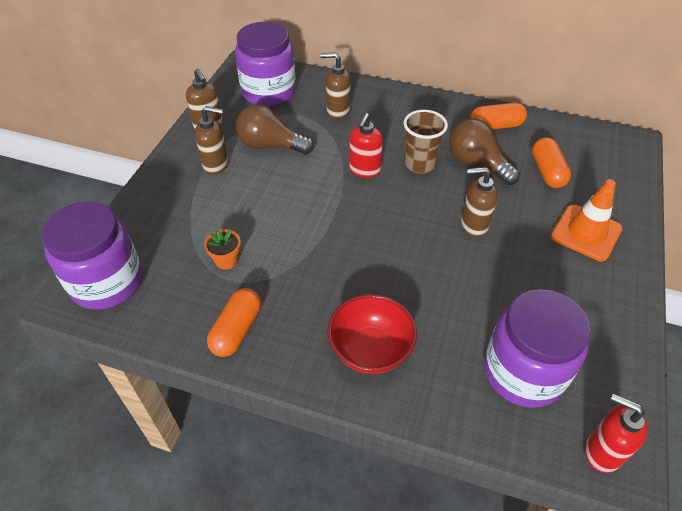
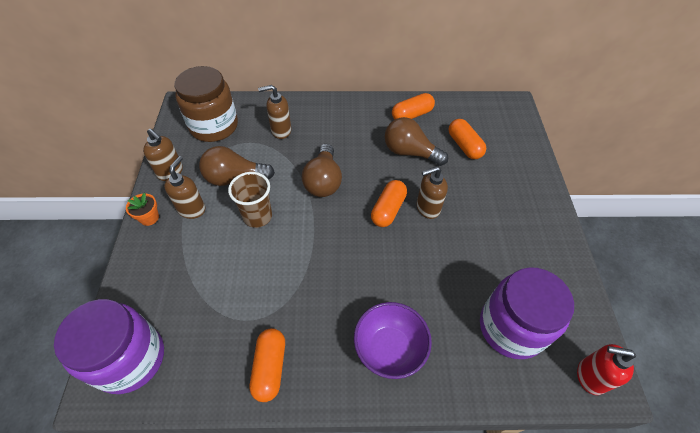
camera: 20 degrees left, 5 degrees up
brown soap dispenser [195,106,228,175] -> brown soap dispenser turned 60 degrees counterclockwise [164,156,205,219]
orange flower pot [204,229,241,270] -> orange flower pot moved to [126,193,159,226]
purple jar [235,22,296,107] -> brown jar [174,66,238,142]
red bowl [328,294,417,374] -> purple bowl [354,302,432,379]
red soap dispenser [349,113,383,178] -> brown light bulb [302,144,342,197]
brown cup [403,110,448,174] -> brown cup moved to [228,172,272,228]
orange traffic cone [551,179,623,261] -> none
none -> orange capsule [371,180,407,227]

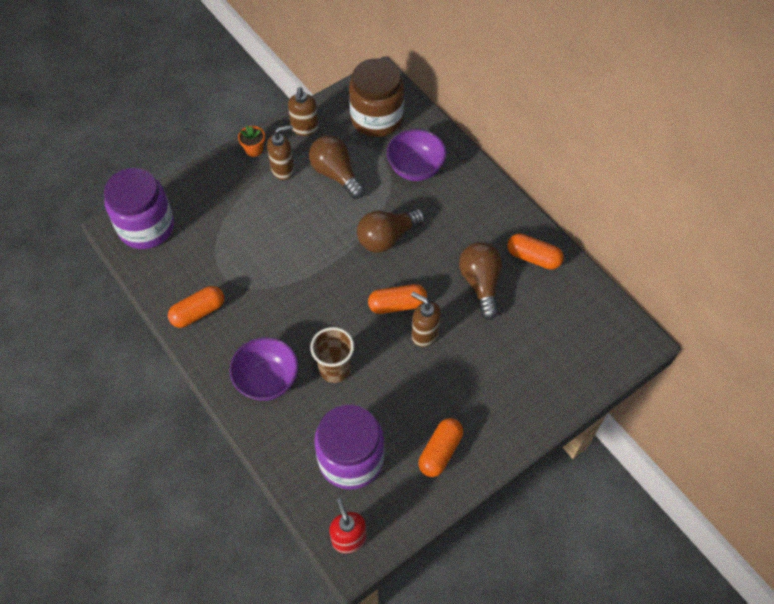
camera: 55 degrees right, 5 degrees up
brown cup [228,172,272,228] -> brown cup moved to [310,327,354,383]
brown soap dispenser [258,85,291,139] -> purple bowl [387,129,447,181]
orange capsule [449,119,486,159] -> orange capsule moved to [418,418,463,477]

